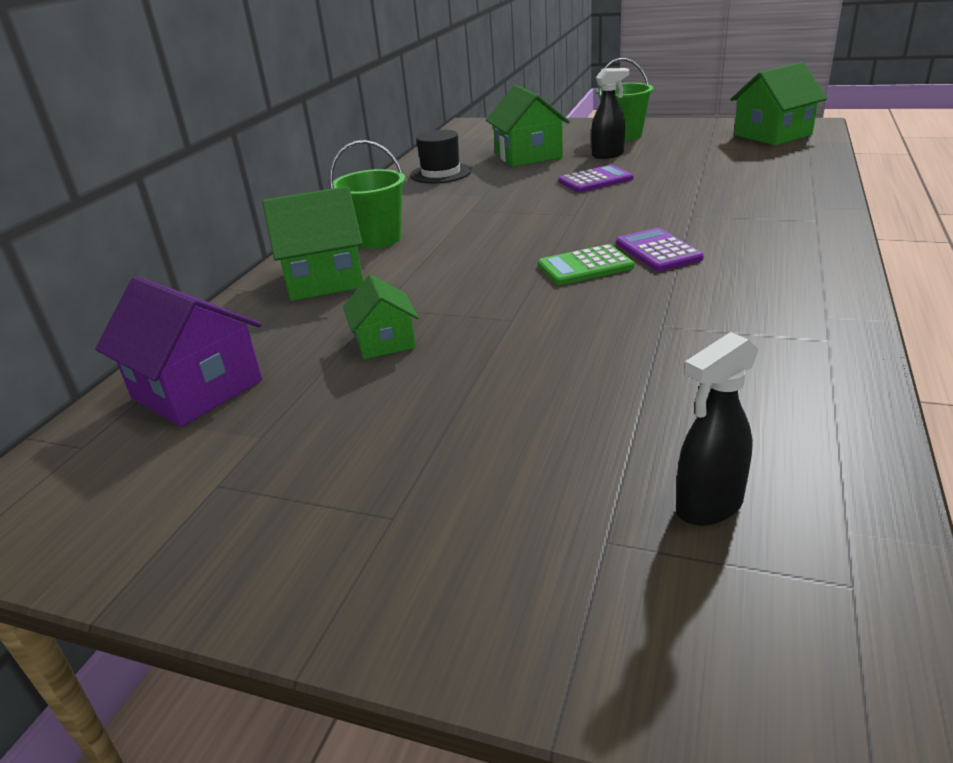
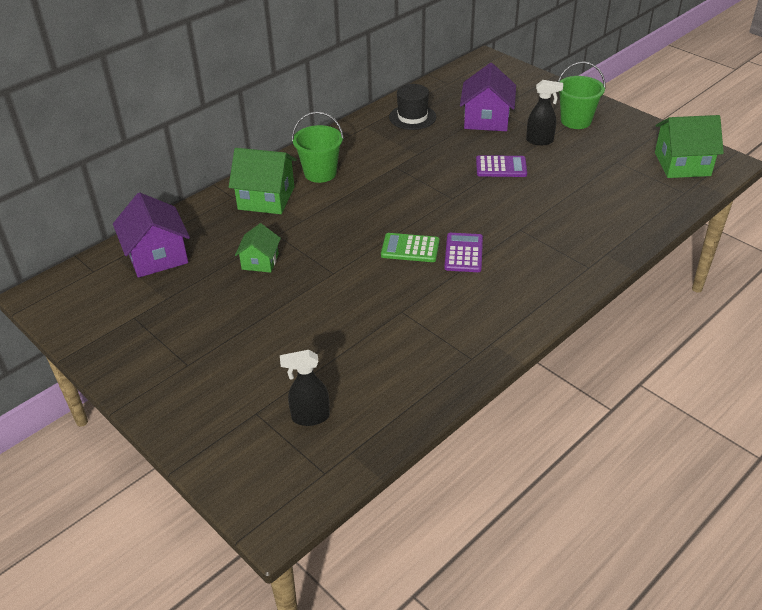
camera: 25 degrees right, 10 degrees up
green house [486,85,570,167] -> purple house [460,63,516,131]

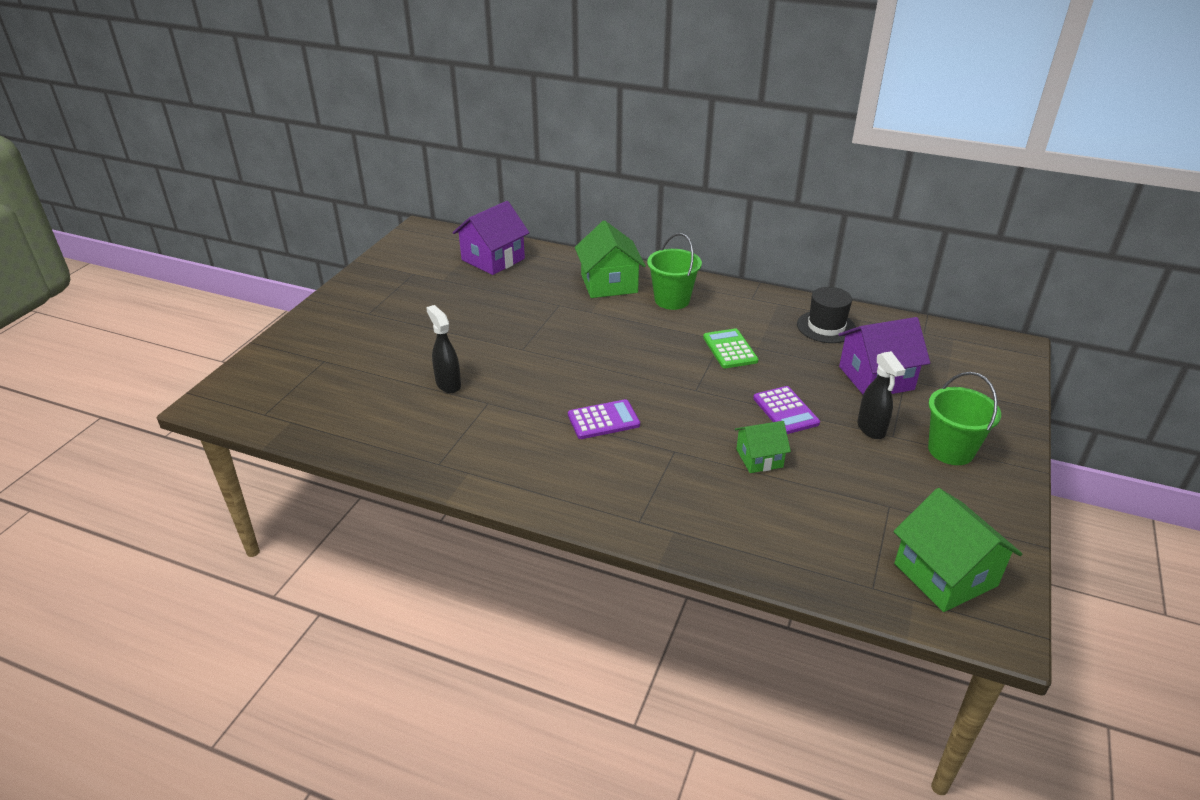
camera: 65 degrees right, 5 degrees down
green house [235,223,281,273] -> green house moved to [735,421,791,473]
black spray bottle [280,350,330,426] -> black spray bottle moved to [426,305,461,393]
green calculator [381,233,439,262] -> green calculator moved to [703,328,758,368]

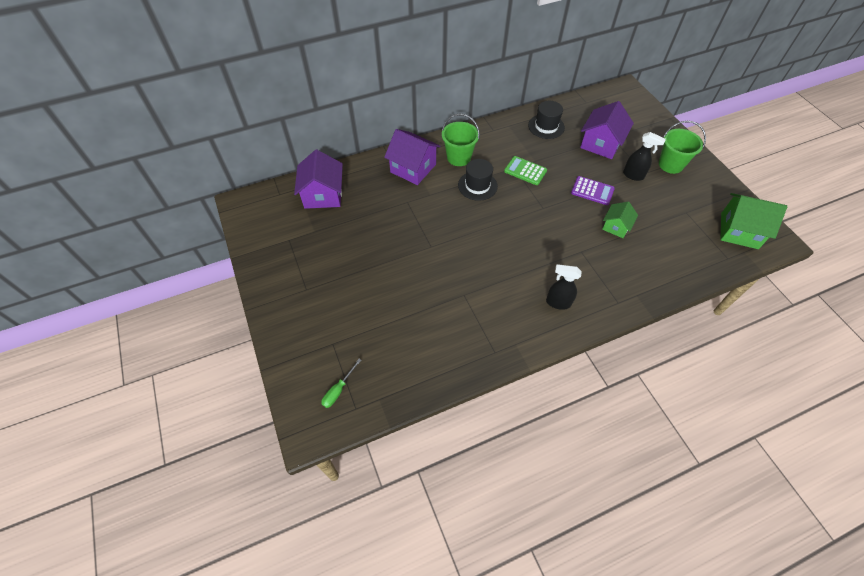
camera: 45 degrees left, 20 degrees up
black spray bottle [426,305,461,393] -> black spray bottle moved to [546,264,582,310]
purple calculator [568,399,640,439] -> none
green house [575,220,646,298] -> purple house [384,129,441,185]
none -> green screwdriver [321,359,361,408]
none -> black hat [458,159,498,201]

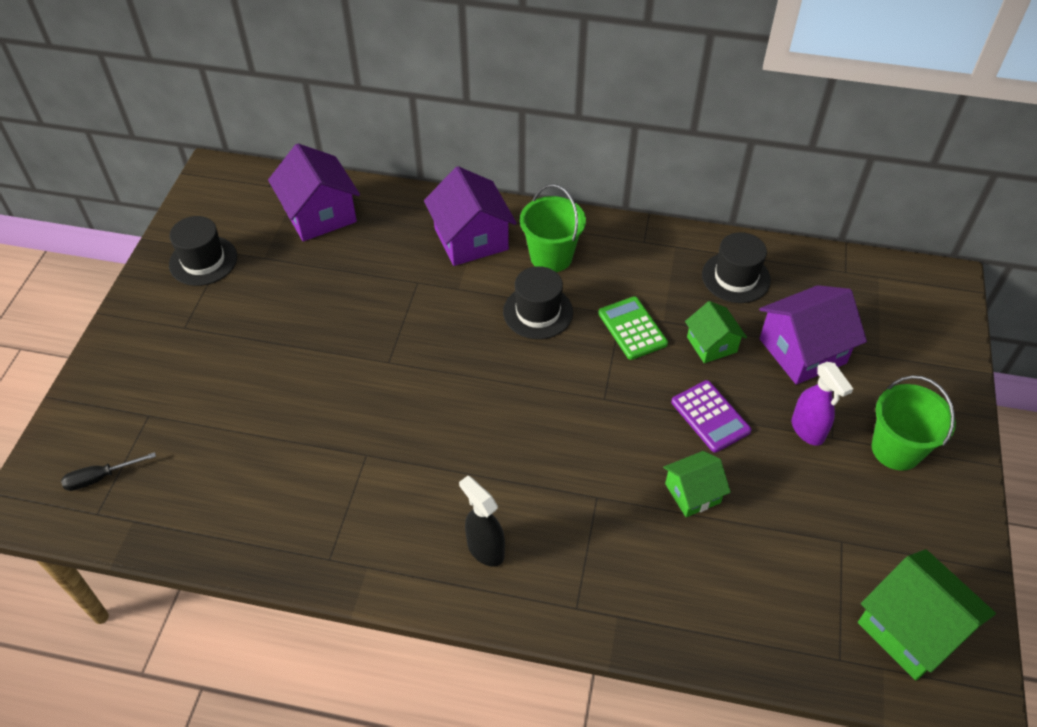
camera: 35 degrees right, 5 degrees down
purple house [294,150,343,209] -> purple house turned 60 degrees counterclockwise [268,143,360,241]
green screwdriver [321,359,361,408] -> black screwdriver [61,452,156,491]
black spray bottle [623,132,666,181] -> purple spray bottle [792,362,853,446]
none -> black hat [169,216,237,286]
none -> green house [685,301,747,363]

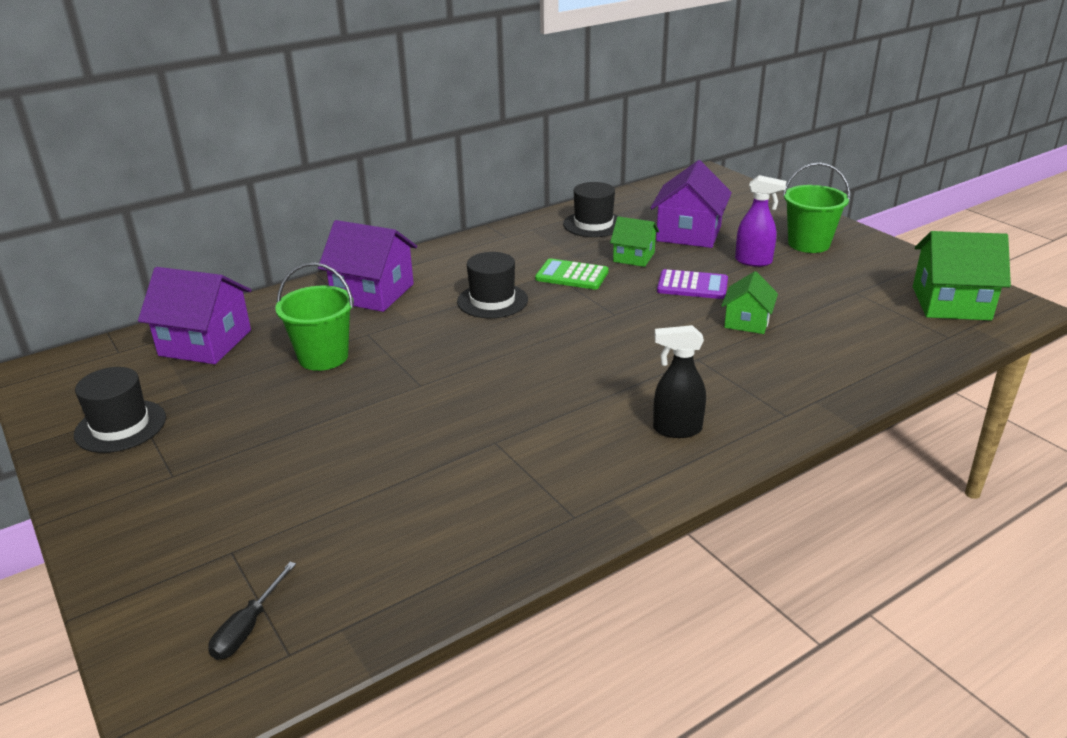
camera: 45 degrees left, 20 degrees down
green bucket [520,184,586,272] -> green bucket moved to [275,263,354,371]

